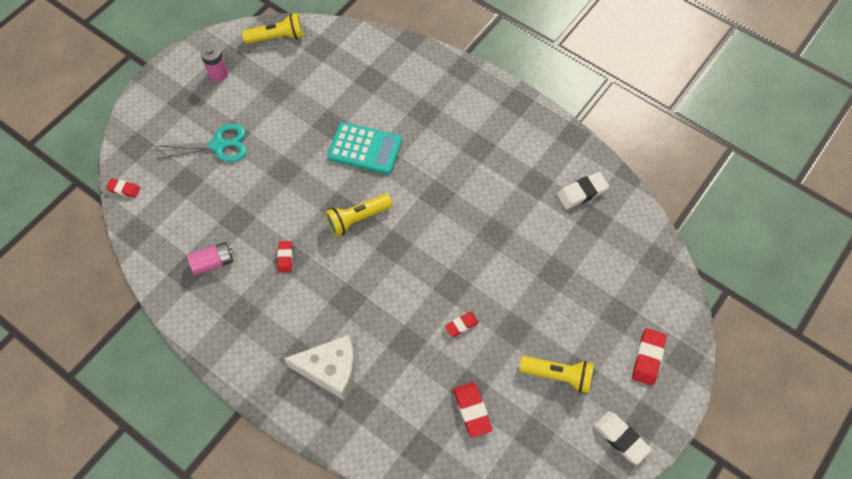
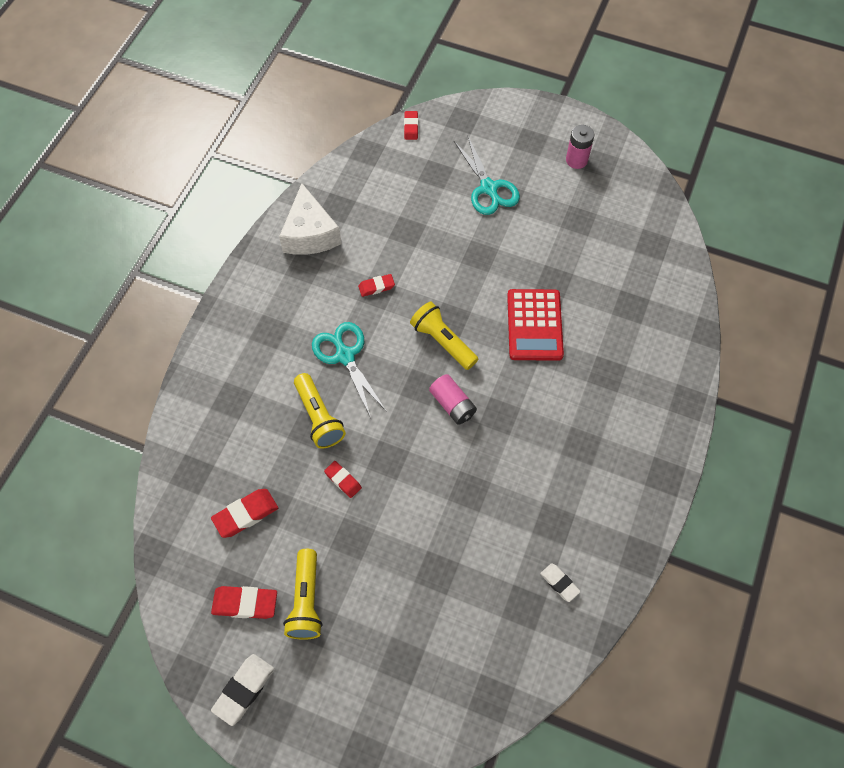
camera: 75 degrees right, 0 degrees up
pink battery [187,242,233,275] -> pink battery moved to [429,374,477,425]
yellow flashlight [242,13,304,44] -> yellow flashlight moved to [294,373,346,448]
white cheese [284,335,355,400] -> white cheese moved to [279,183,342,255]
turquoise calculator [327,122,402,175] -> red calculator [507,289,564,361]
white eraser [557,172,609,209] -> white eraser [540,563,580,602], size x0.63
red eraser [632,328,667,386] -> red eraser moved to [211,586,277,619]
none -> turquoise scissors [312,322,387,418]

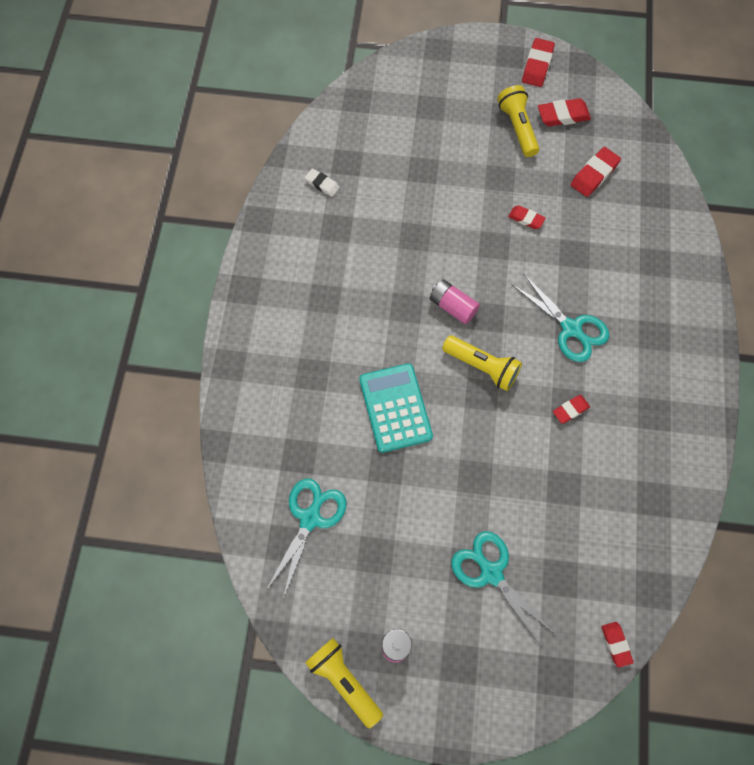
camera: 165 degrees right, 5 degrees up
white eraser [211,654,274,726] -> red eraser [522,38,555,87]
white cheese [279,183,342,255] -> none
yellow flashlight [294,373,346,448] -> yellow flashlight moved to [305,638,383,729]
red calculator [507,289,564,361] -> turquoise calculator [359,363,433,453]
none -> turquoise scissors [266,479,347,599]

